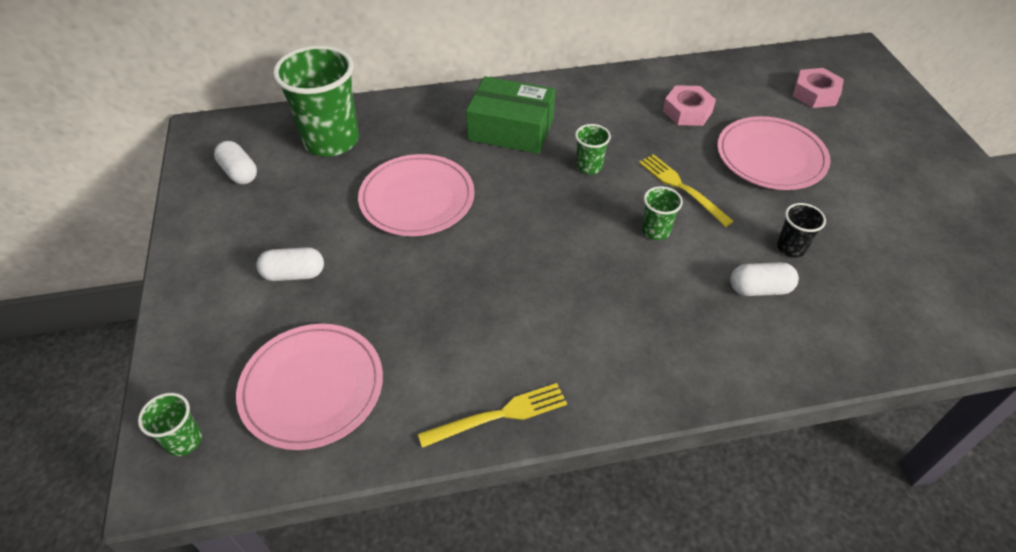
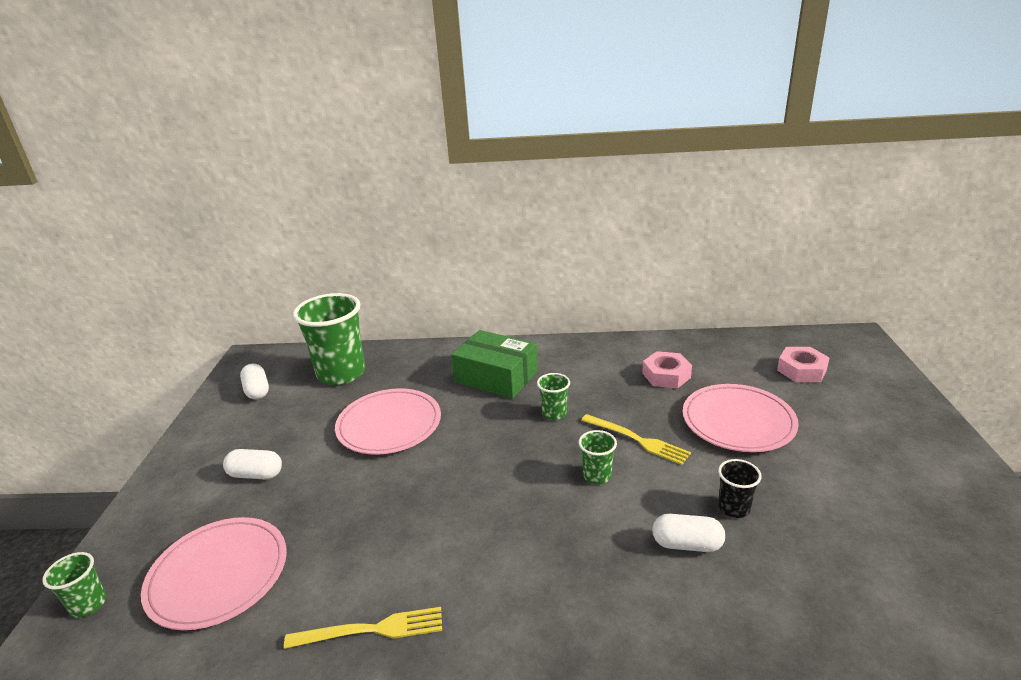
camera: 15 degrees right, 20 degrees down
yellow fork [639,154,734,227] -> yellow fork turned 150 degrees clockwise [581,414,691,465]

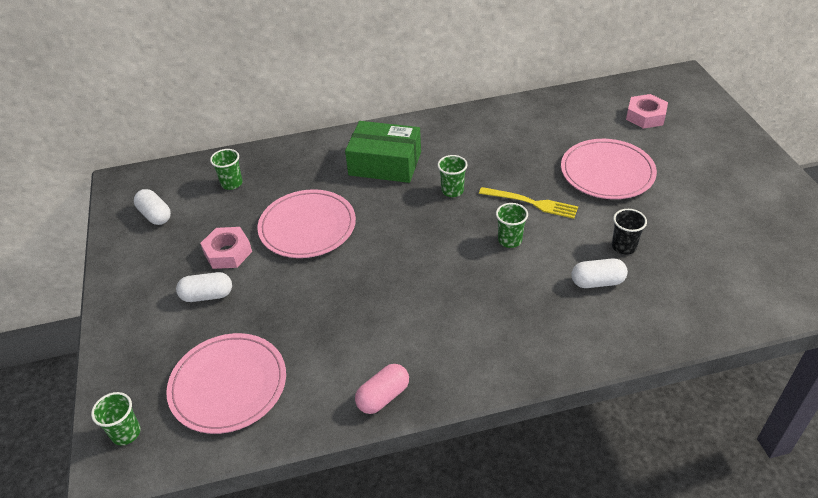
camera: 15 degrees left, 15 degrees up
yellow fork [284,607,442,649] -> pink capsule [355,364,409,414]
green cup [293,293,365,385] -> green cup [210,149,243,190], size x0.46
pink nut [642,351,692,388] -> pink nut moved to [200,227,252,269]

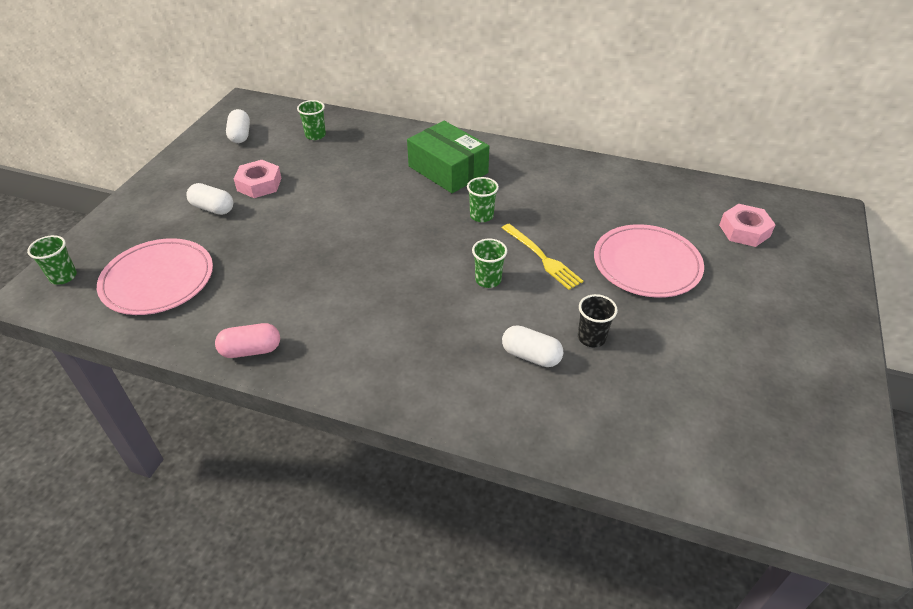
camera: 30 degrees right, 0 degrees up
pink plate [258,189,356,258] -> none

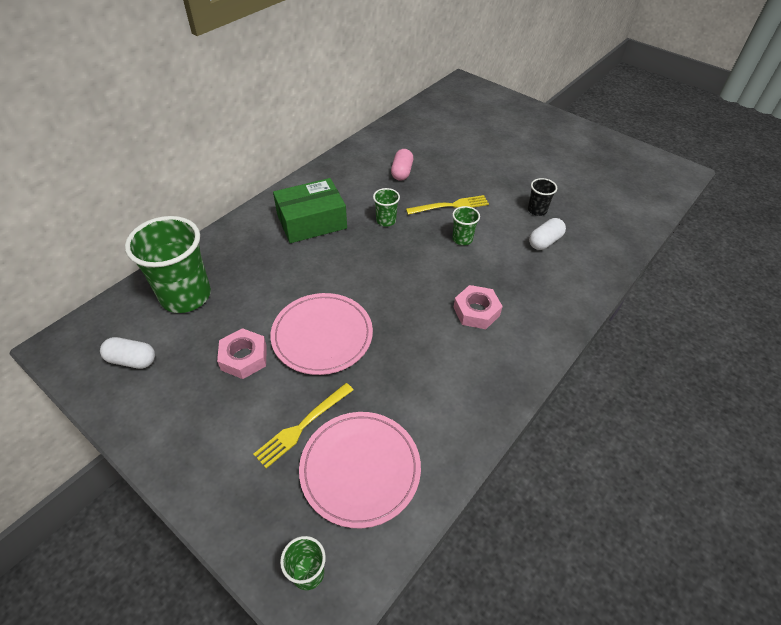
camera: 70 degrees left, 5 degrees up
white capsule [186,183,233,215] -> none
pink capsule [215,323,280,358] -> pink capsule moved to [391,149,413,181]
green cup [297,100,326,140] -> green cup [125,216,211,313], size x2.19
pink plate [594,224,704,298] -> pink plate moved to [270,293,373,375]
pink nut [719,204,776,247] -> pink nut moved to [453,285,503,329]
none -> yellow fork [253,383,353,469]

